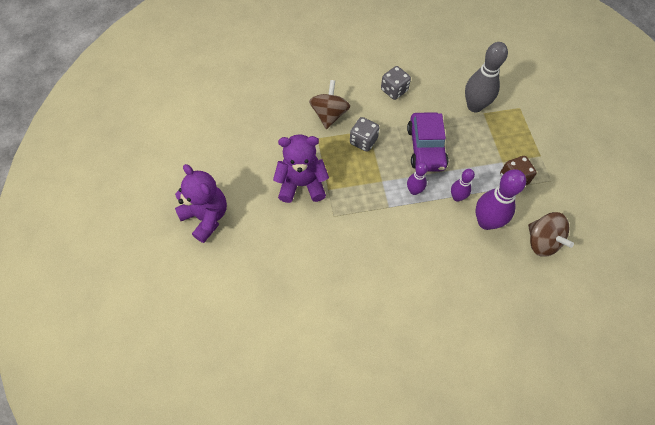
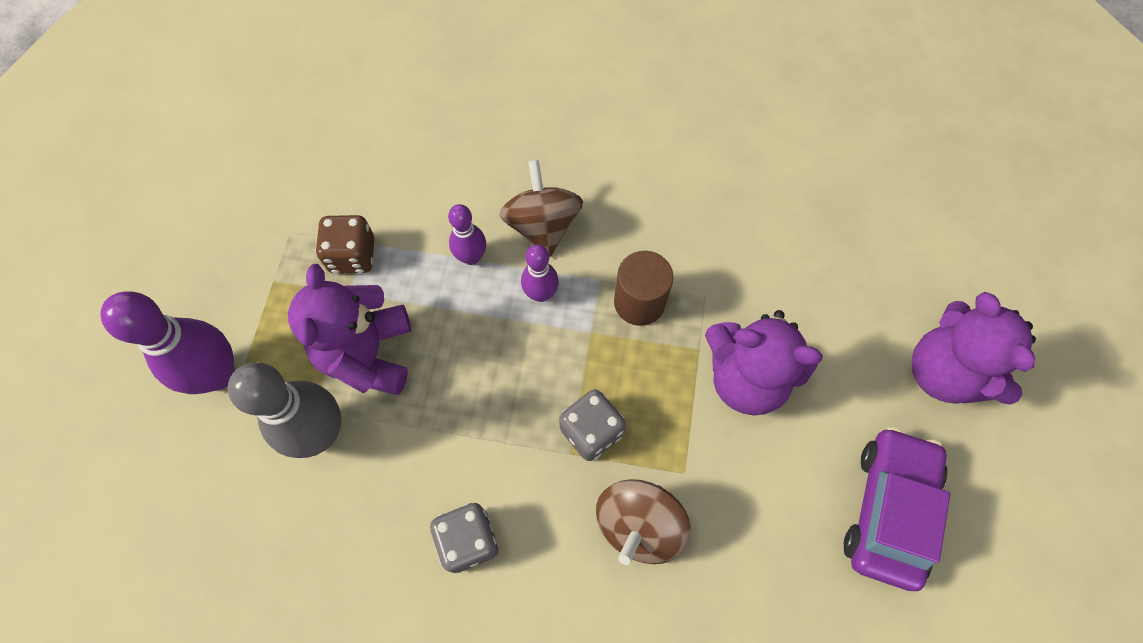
camera: 160 degrees left, 5 degrees up
purple car [407,112,449,172] -> purple car moved to [844,427,950,591]
purple bowling pin [476,169,526,230] -> purple bowling pin moved to [101,291,235,394]
brown spinning top [528,212,574,257] -> brown spinning top moved to [499,160,583,258]
none -> purple teddy bear [288,264,411,395]
none -> brown cylinder [614,251,673,326]

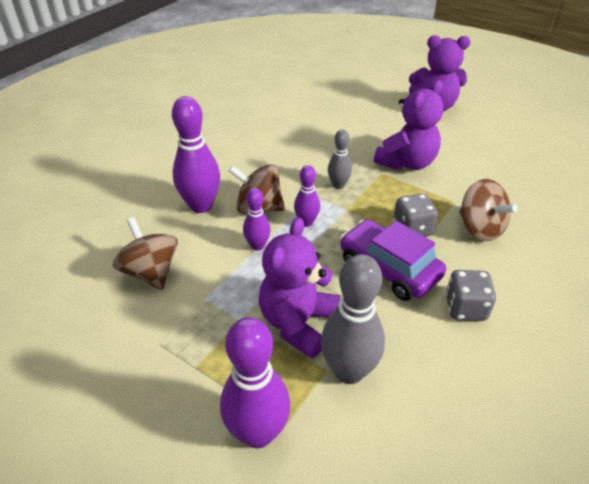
camera: 65 degrees left, 25 degrees down
purple teddy bear [288,264,411,395] -> purple teddy bear turned 90 degrees clockwise [259,217,341,358]
brown dice [316,215,374,274] -> none
brown cylinder [614,251,673,326] -> grey bowling pin [328,129,352,189]
purple car [844,427,950,591] -> purple car moved to [340,219,446,301]
none -> brown spinning top [113,217,178,290]
none -> purple bowling pin [172,96,220,213]

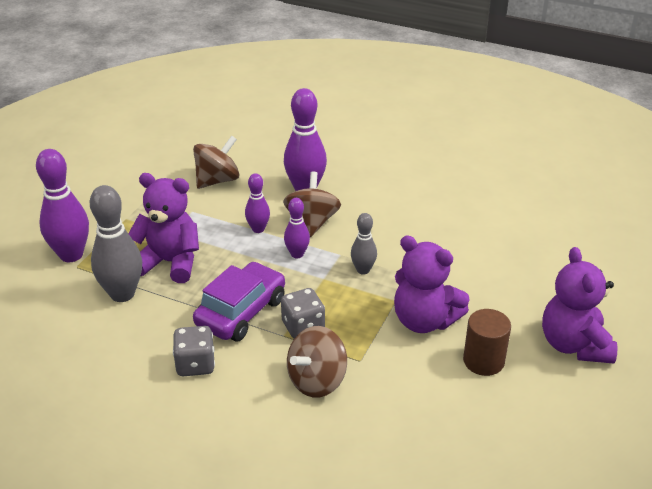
camera: 80 degrees right, 5 degrees down
none -> brown cylinder [463,309,511,376]

